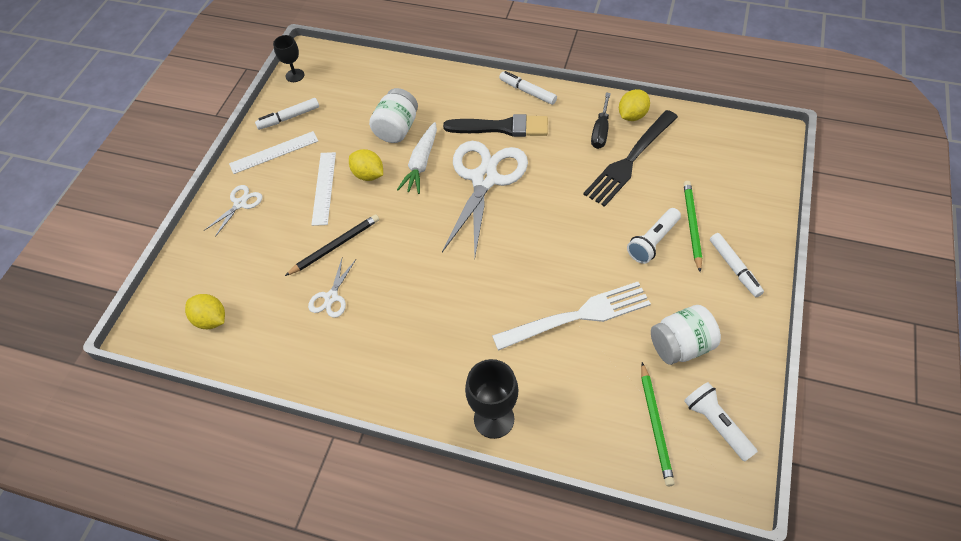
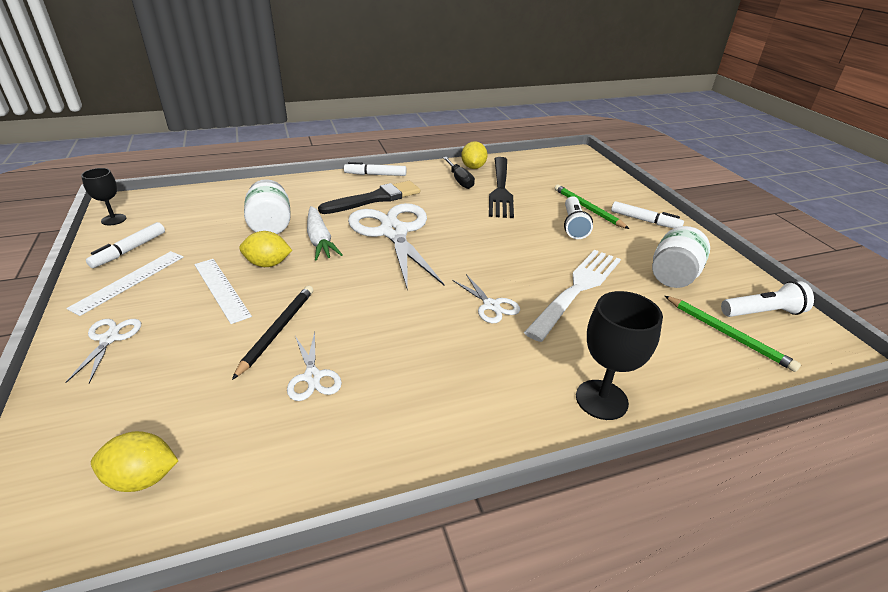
camera: 40 degrees left, 20 degrees down
white flashlight [684,382,758,461] -> white flashlight turned 150 degrees clockwise [721,281,814,317]
none -> white scissors [452,274,520,323]

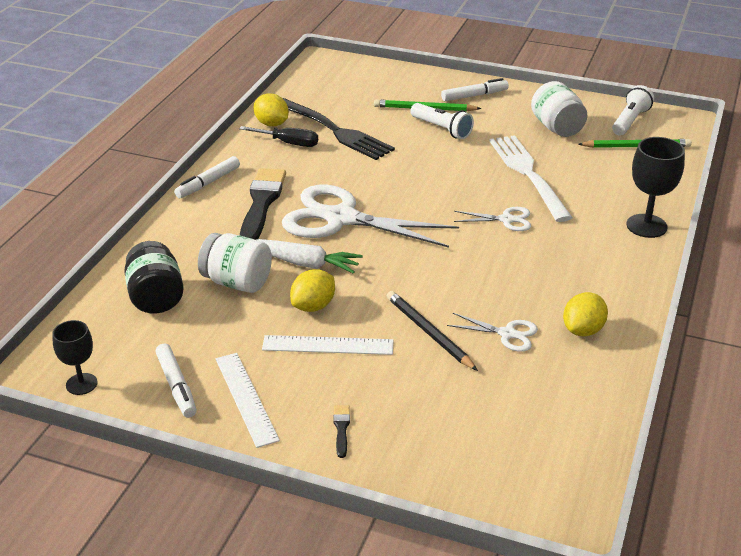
camera: 50 degrees left, 0 degrees up
white scissors [65,319,141,384] -> black brush [333,405,350,458]
yellow lemon [91,431,178,492] -> yellow lemon moved to [563,292,608,336]
none -> black jar [124,241,184,313]

